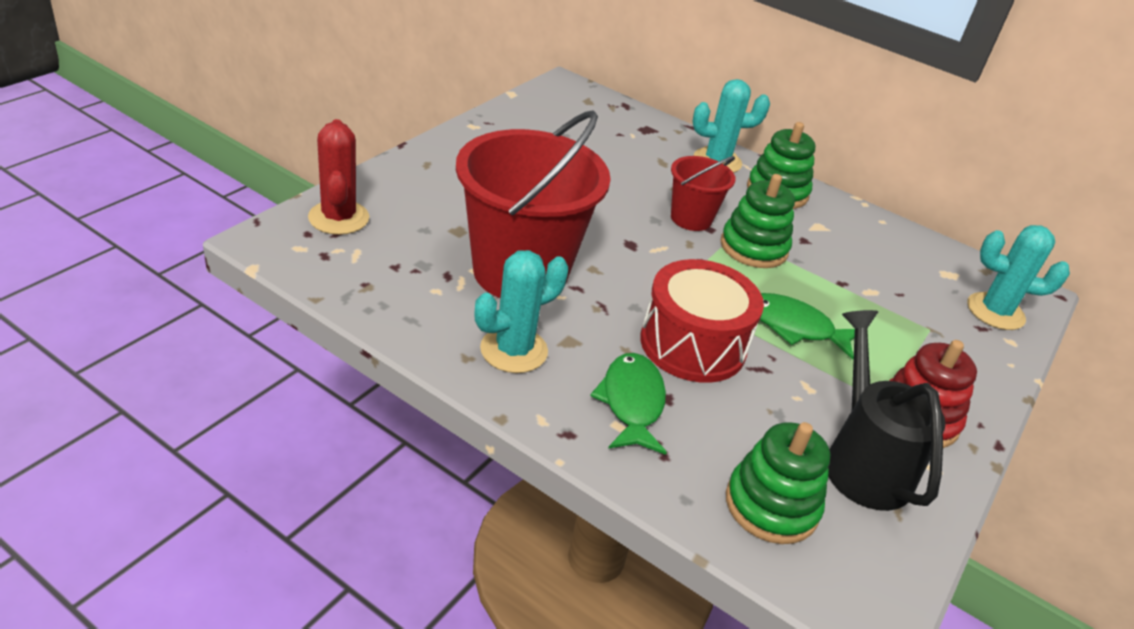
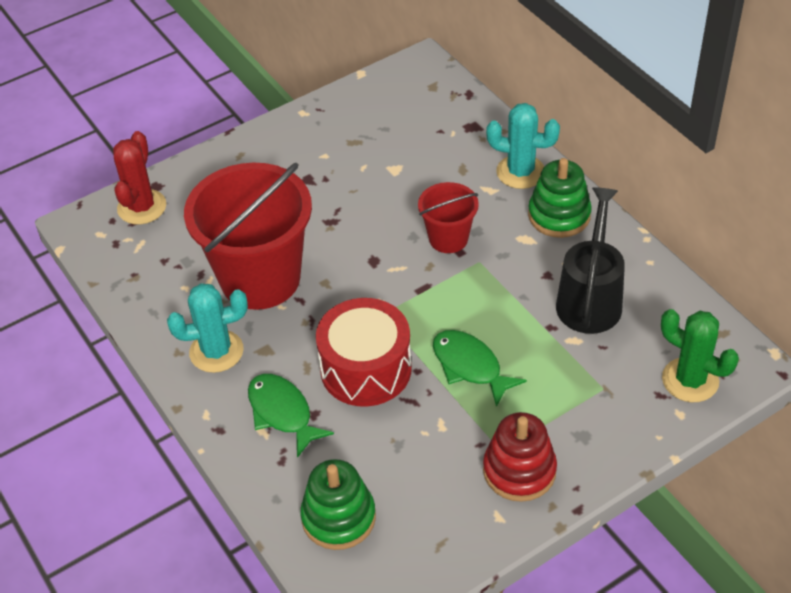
camera: 30 degrees right, 10 degrees up
green fish [590,353,667,455] -> green fish turned 60 degrees counterclockwise [248,374,334,458]
green stacking toy [721,174,795,268] -> none
black watering can [828,310,946,511] -> black watering can moved to [556,187,625,334]
turquoise cactus [967,225,1070,330] -> green cactus [661,309,739,402]

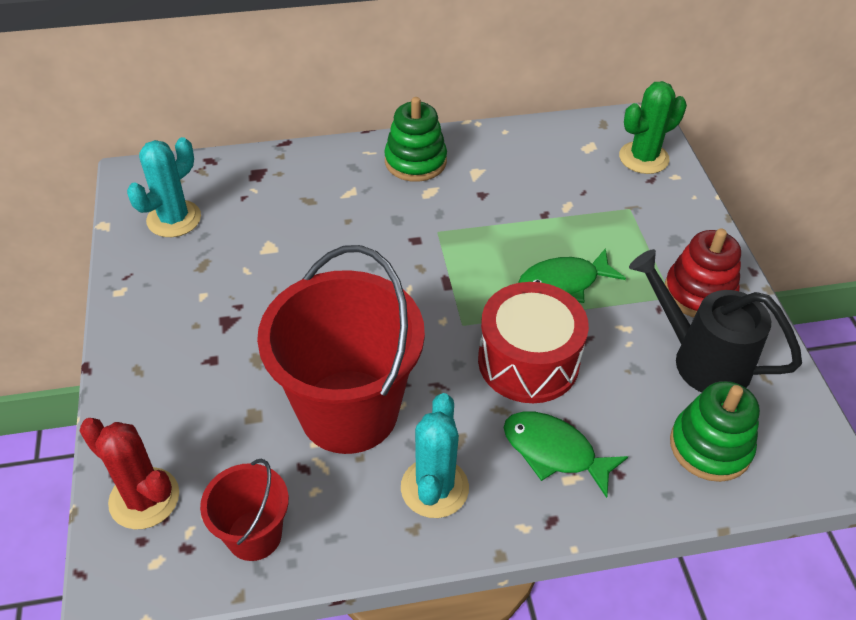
camera: 70 degrees left, 0 degrees up
green fish [248,374,334,458] -> green fish turned 45 degrees clockwise [503,411,628,498]
red bucket [418,182,479,253] -> red bucket moved to [200,459,289,561]
turquoise cactus [486,103,560,189] -> turquoise cactus moved to [127,137,201,237]
black watering can [556,187,625,334] -> black watering can moved to [629,249,802,392]

